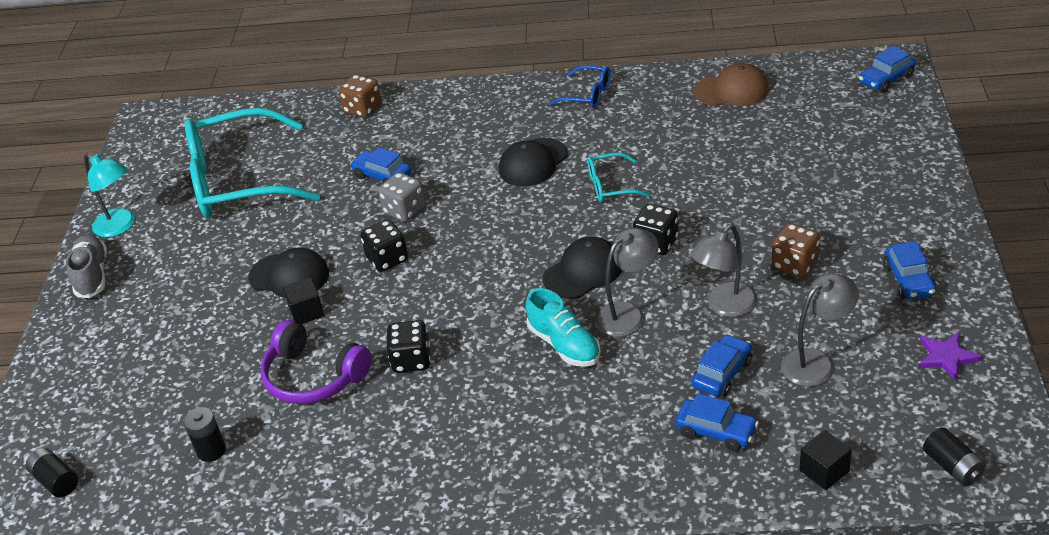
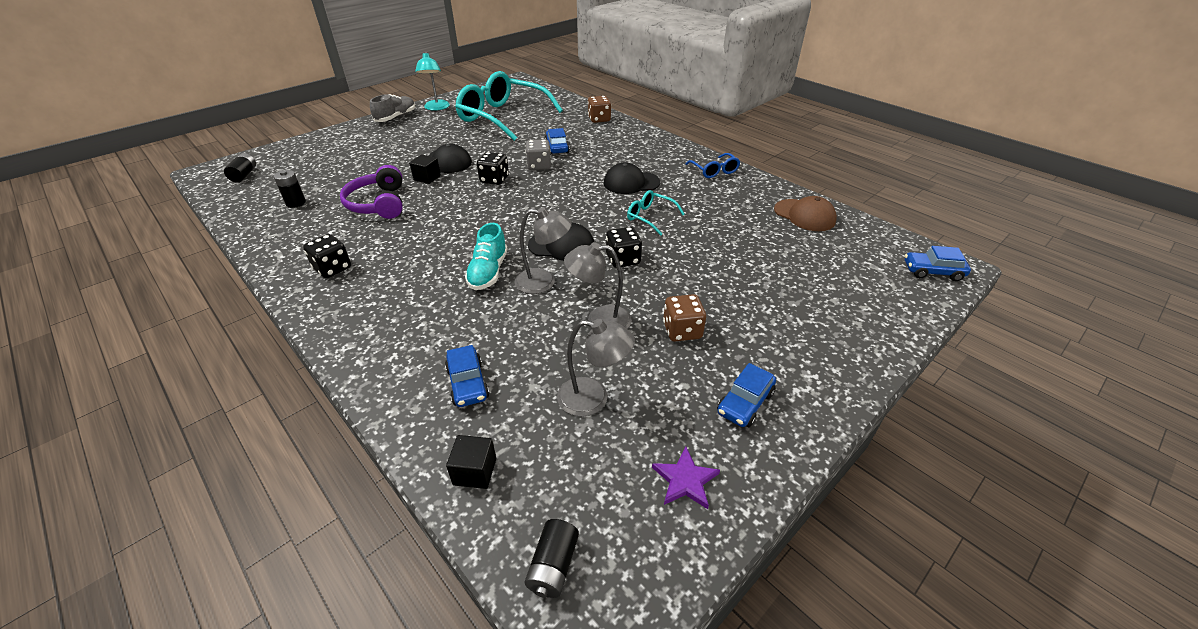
camera: 40 degrees right, 0 degrees up
black dice [387,320,430,373] -> black dice moved to [303,234,351,278]
blue car [692,334,752,397] -> none

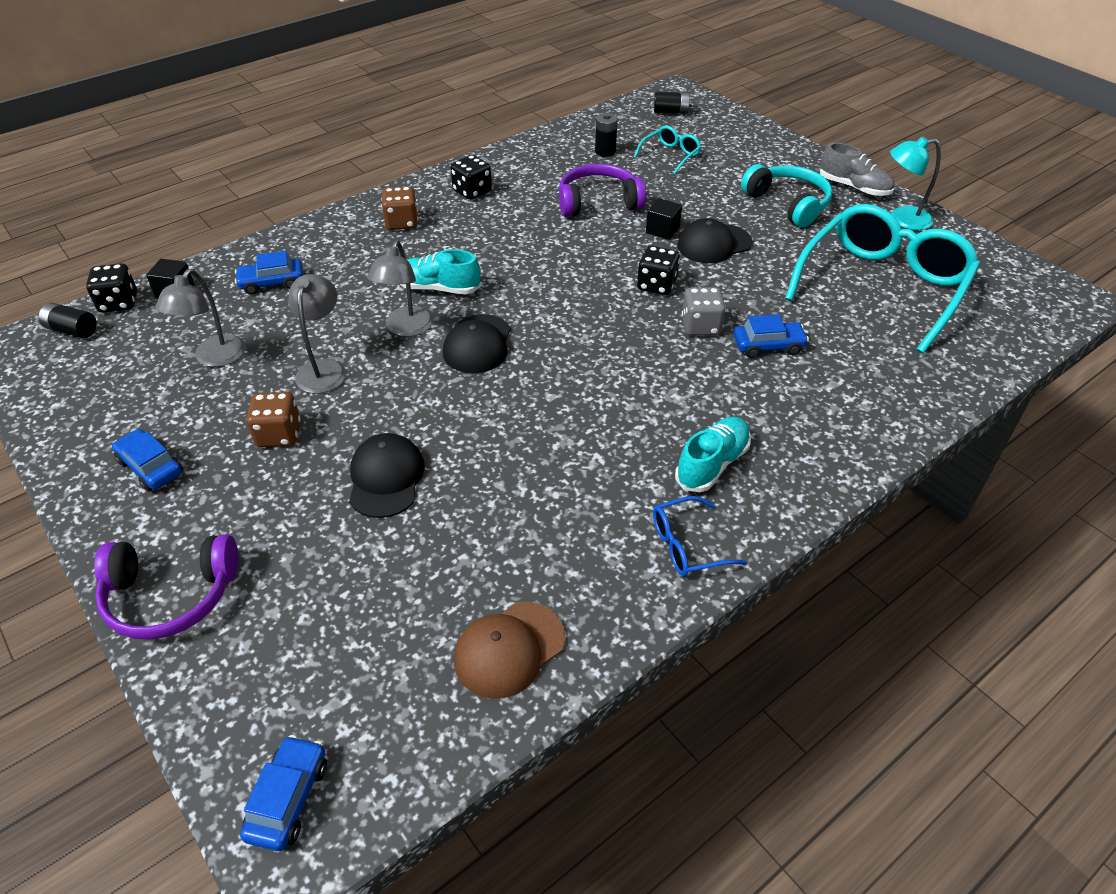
camera: 95 degrees right, 5 degrees up
brown dice [588,96,611,123] -> brown dice moved to [382,186,418,230]
black cap [604,163,660,194] -> black cap moved to [349,433,425,518]
black dice [606,227,642,268] -> black dice moved to [86,263,137,313]
turquoise glasses [627,190,685,236] -> turquoise glasses moved to [634,125,701,174]
purple star [652,447,720,509] -> none
none -> purple headphones [94,535,239,640]
none -> turquoise shoe [675,417,751,492]
none -> turquoise headphones [741,164,832,228]

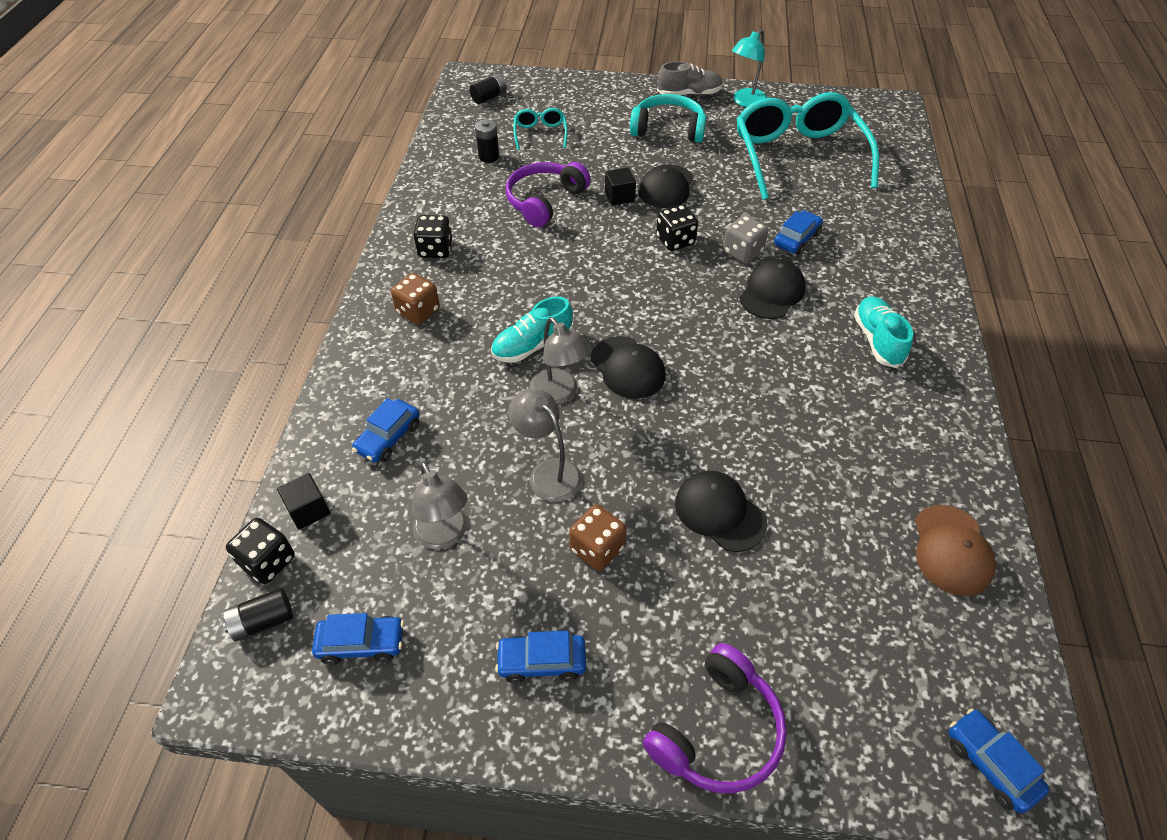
camera: 45 degrees left, 5 degrees up
blue glasses [653,496,747,576] -> none
none -> blue car [312,613,404,665]
none -> black cap [739,259,805,319]

